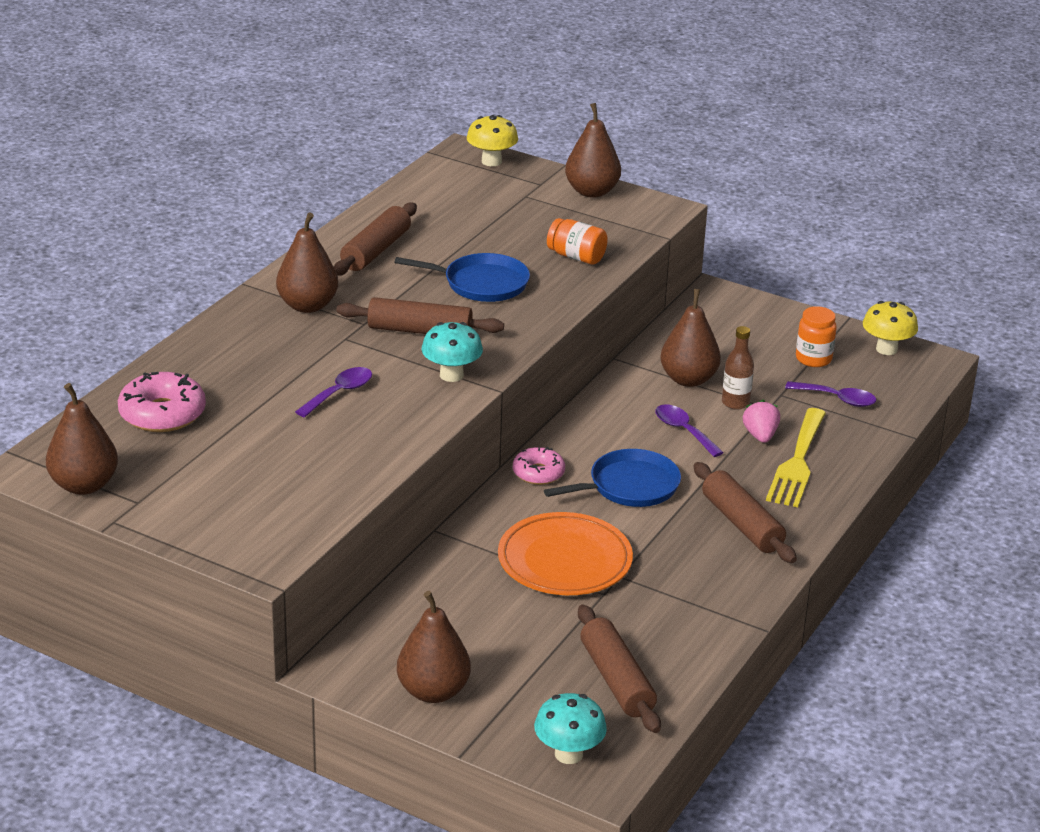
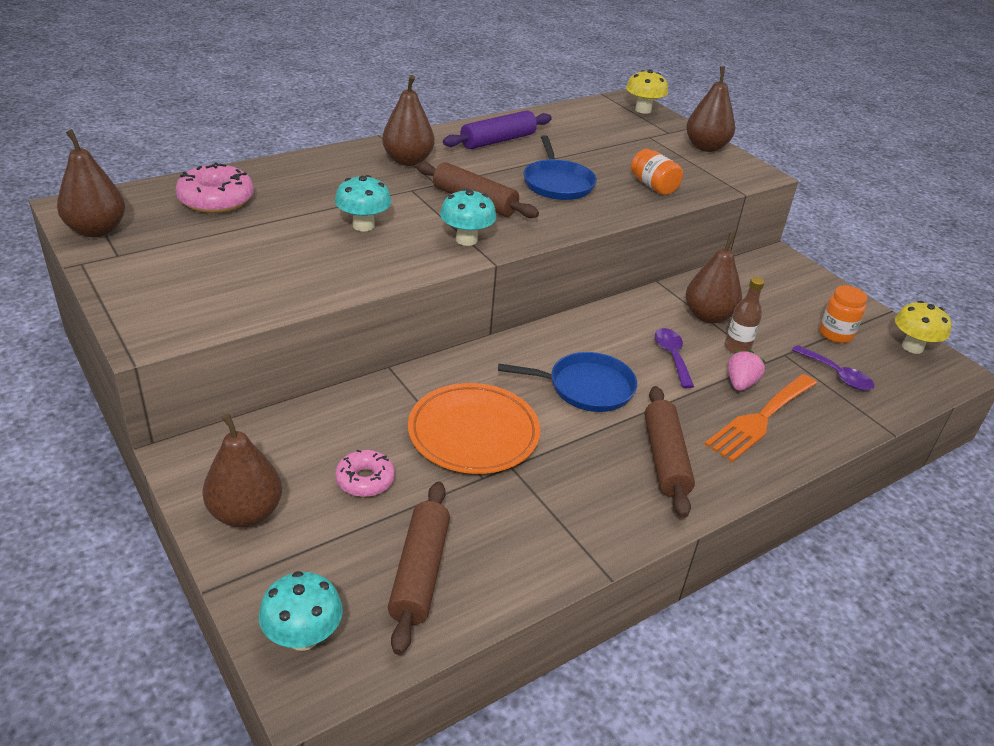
camera: 25 degrees right, 5 degrees up
purple spoon [295,367,372,418] -> turquoise mushroom [335,175,391,232]
brown rolling pin [334,202,417,276] -> purple rolling pin [443,110,552,149]
blue pan [395,253,530,302] -> blue pan turned 45 degrees clockwise [523,135,597,200]
pink donut [513,447,565,485] -> pink donut moved to [335,450,395,497]
yellow fork [766,408,826,507] -> orange fork [705,374,817,462]

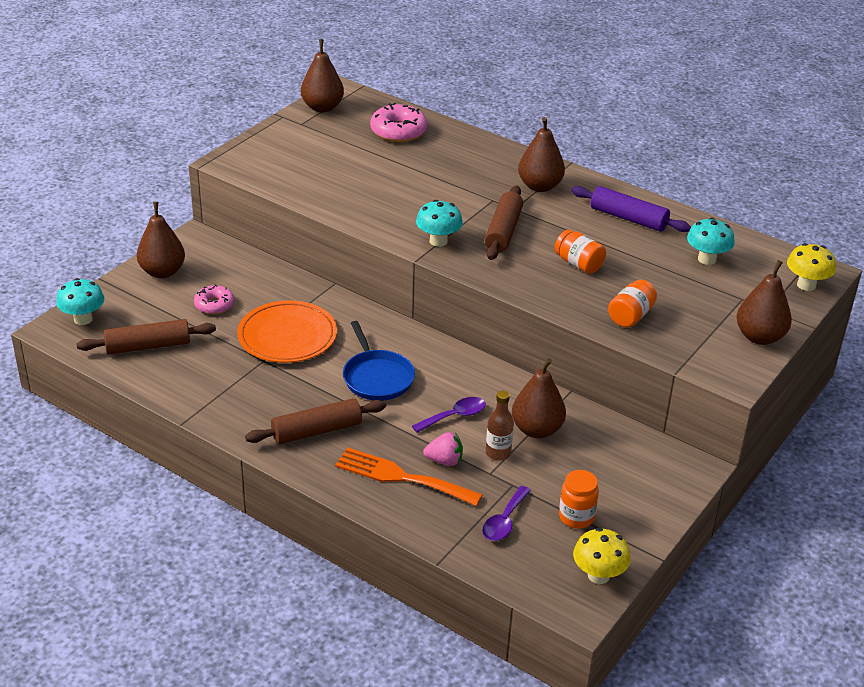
camera: 70 degrees right, 0 degrees up
turquoise mushroom [335,175,391,232] -> turquoise mushroom moved to [687,217,735,265]
blue pan [523,135,597,200] -> orange jar [555,229,606,274]

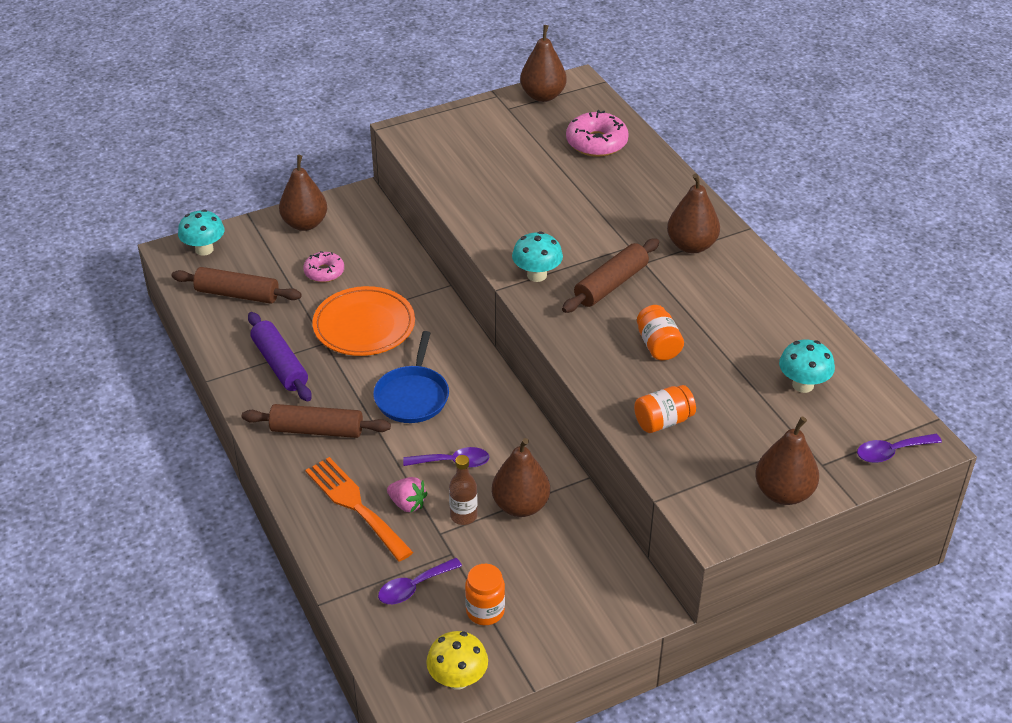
camera: 30 degrees right, 5 degrees up
purple rolling pin [571,186,691,232] -> purple rolling pin moved to [248,312,312,401]
yellow mushroom [787,243,836,291] -> purple spoon [857,434,942,463]

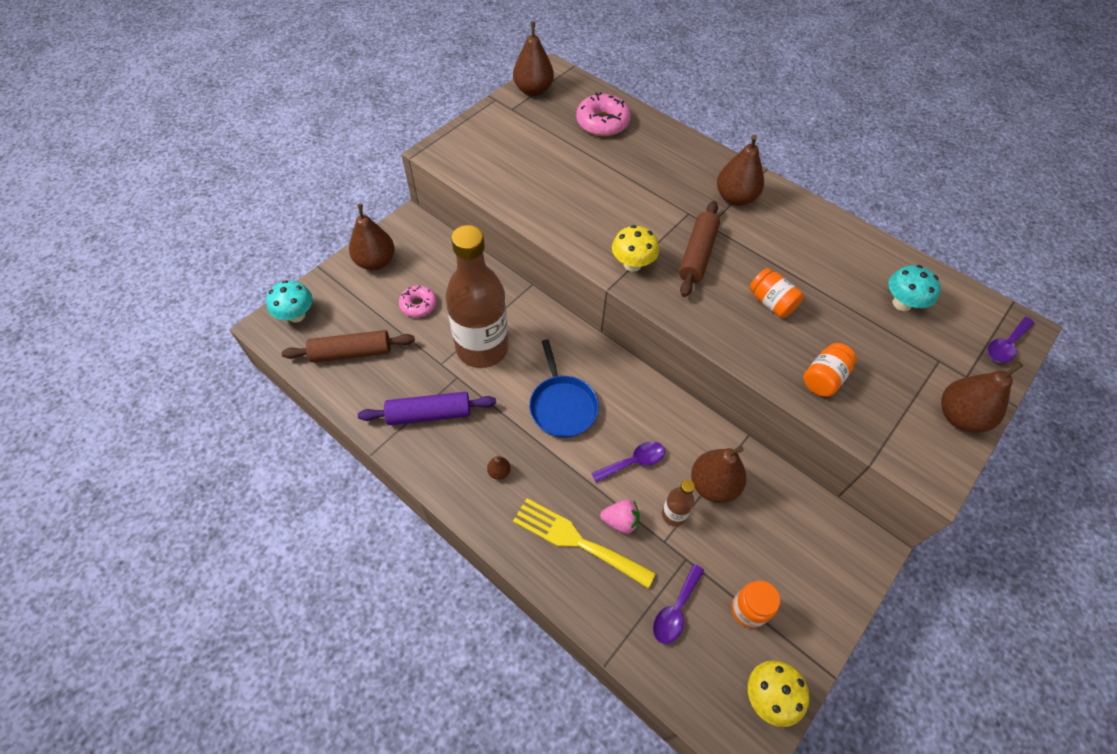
camera: 25 degrees left, 15 degrees up
brown rolling pin [242,404,391,438] -> brown pear [487,456,511,480]
purple rolling pin [248,312,312,401] -> purple rolling pin turned 45 degrees counterclockwise [358,392,496,425]
orange fork [305,457,413,562] -> yellow fork [513,499,656,589]
orange plate [312,286,415,356] -> brown bottle [446,225,509,368]
turquoise mushroom [512,231,563,282] -> yellow mushroom [612,225,659,272]

